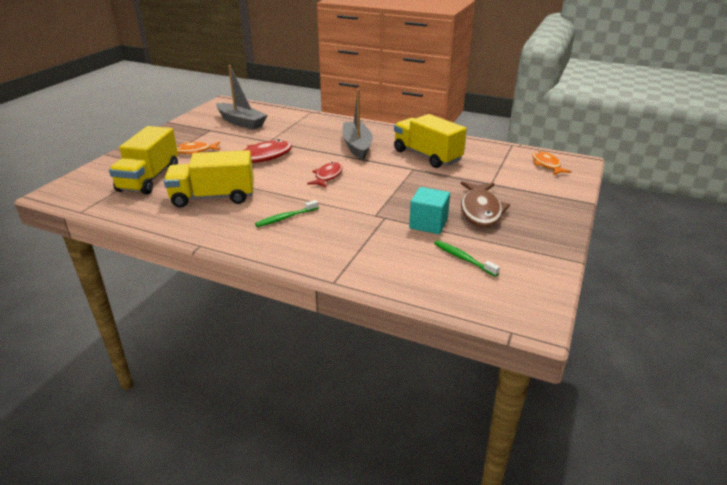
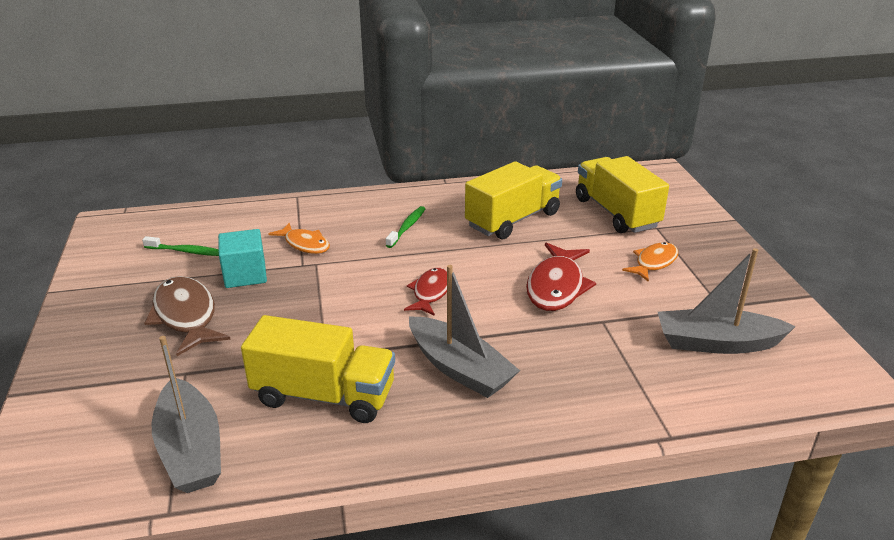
camera: 145 degrees right, 0 degrees up
red fish [307,162,343,188] -> red fish turned 150 degrees counterclockwise [404,268,447,316]
orange fish [532,151,572,175] -> orange fish moved to [269,223,330,254]
none -> grey boat [152,336,221,493]

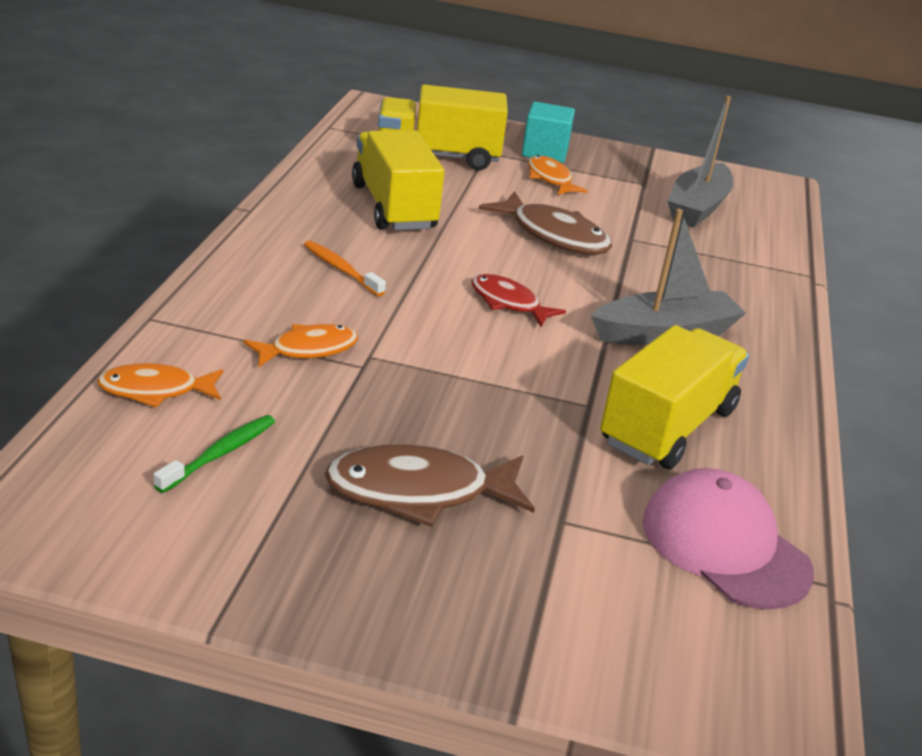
camera: 70 degrees left, 0 degrees up
grey boat [152,336,221,493] -> pink cap [643,468,814,610]
turquoise cube [218,229,267,288] -> turquoise cube moved to [522,102,575,163]
green toothbrush [386,206,426,248] -> orange toothbrush [304,240,386,296]
red fish [526,243,596,311] -> brown fish [478,191,612,255]
none -> orange fish [97,363,223,408]

